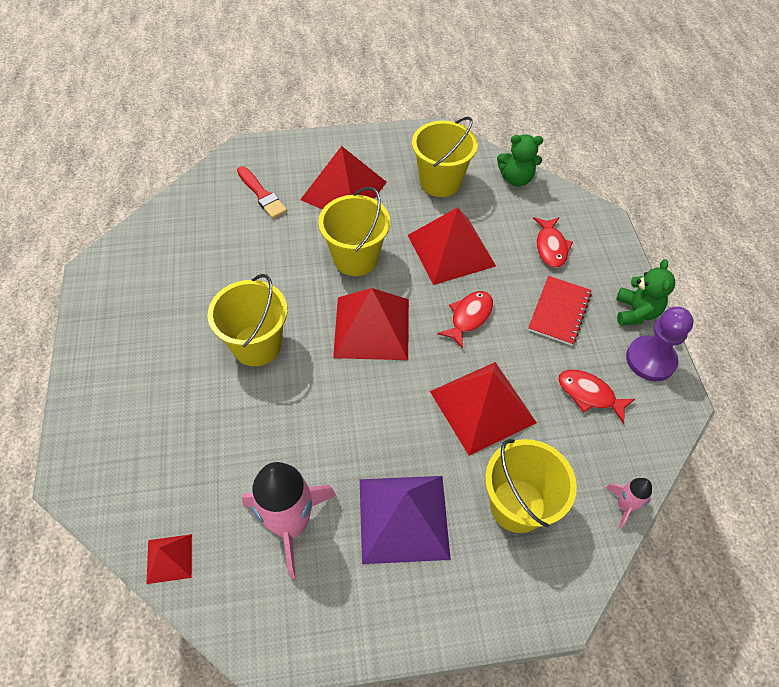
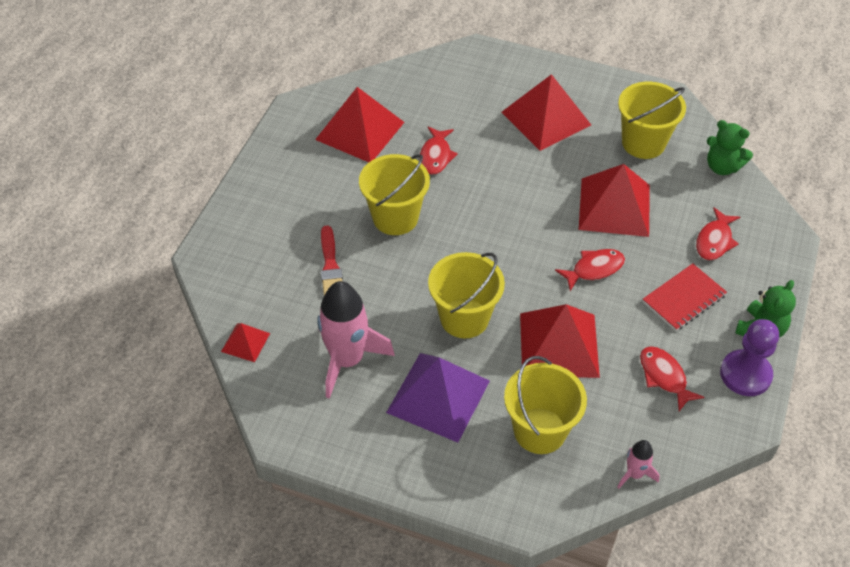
camera: 30 degrees right, 5 degrees down
red brush [237,166,287,219] -> red brush moved to [321,226,343,296]
yellow bucket [318,187,390,276] -> yellow bucket moved to [428,252,505,338]
red pyramid [333,288,409,360] -> red pyramid moved to [315,87,404,162]
none -> red fish [419,127,458,175]

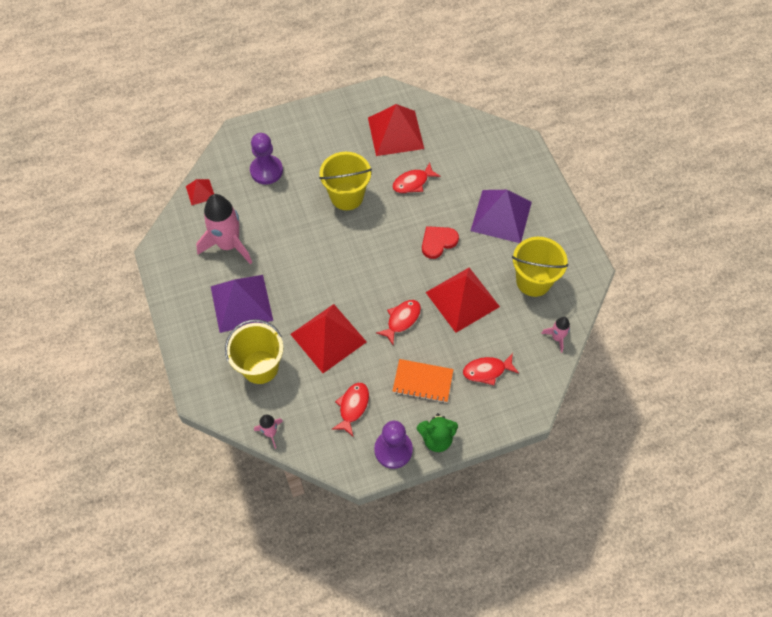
camera: 50 degrees right, 10 degrees up
red brush [321,226,343,296] -> none
yellow bucket [428,252,505,338] -> none
red pyramid [501,74,591,151] -> purple pyramid [471,190,532,243]
red fish [555,249,625,291] -> red fish turned 75 degrees counterclockwise [376,300,421,345]
red notebook [643,263,727,331] -> orange notebook [392,359,454,403]
green teddy bear [707,120,753,175] -> pink rocket [541,317,570,353]
none -> purple pawn [250,133,283,184]
none -> red heart [422,226,459,259]

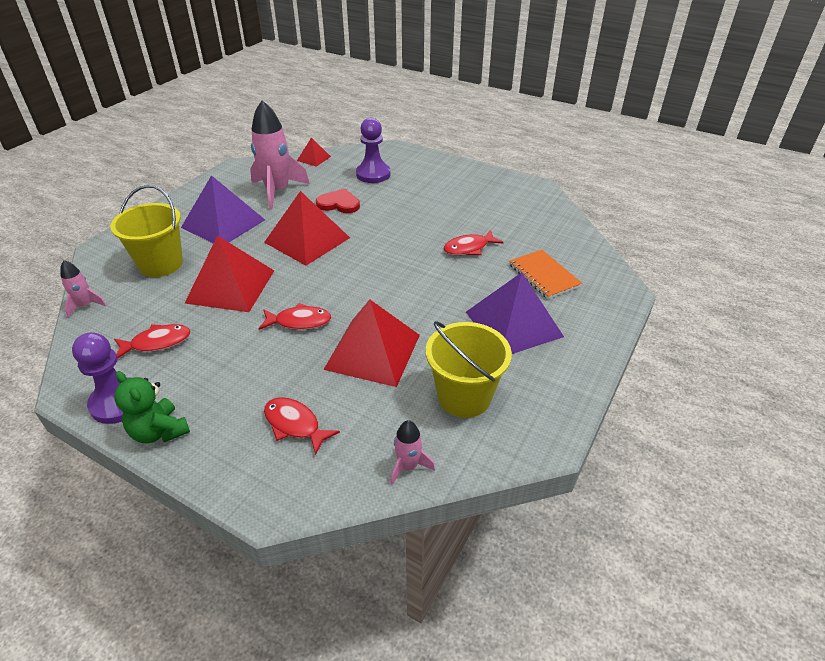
camera: 50 degrees right, 20 degrees down
yellow bucket [319,152,372,210] -> none
red pyramid [368,104,424,156] -> red pyramid moved to [264,191,350,266]
red fish [392,162,441,193] -> red fish turned 45 degrees counterclockwise [443,230,504,255]
orange notebook [392,359,454,403] -> orange notebook moved to [509,250,582,299]
red heart [422,226,459,259] -> red heart moved to [316,189,360,213]

